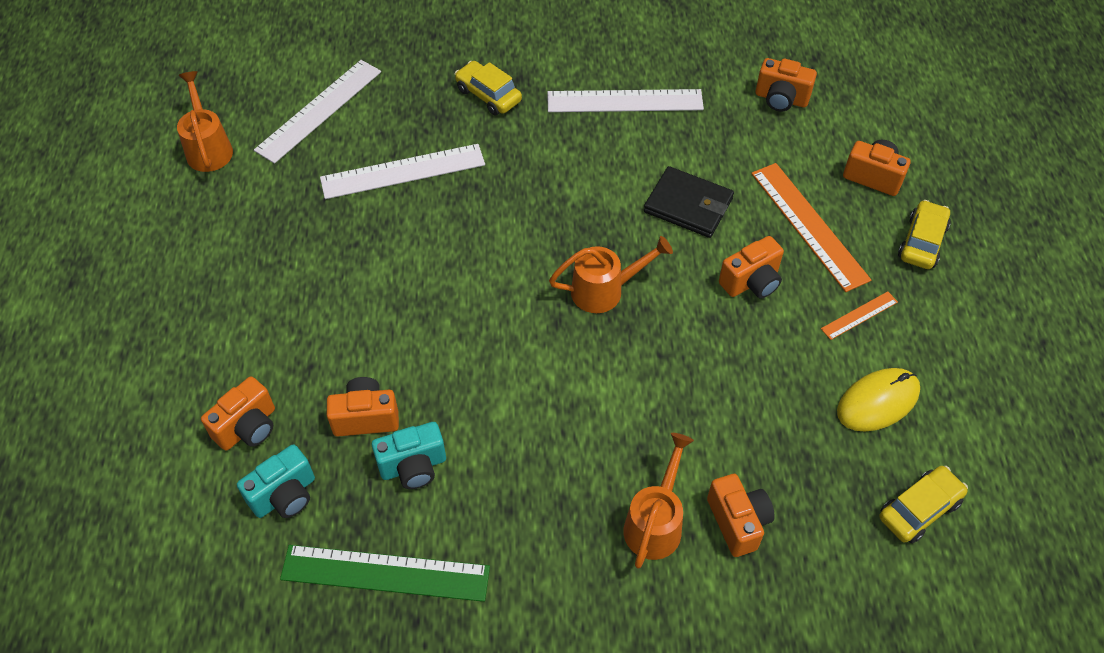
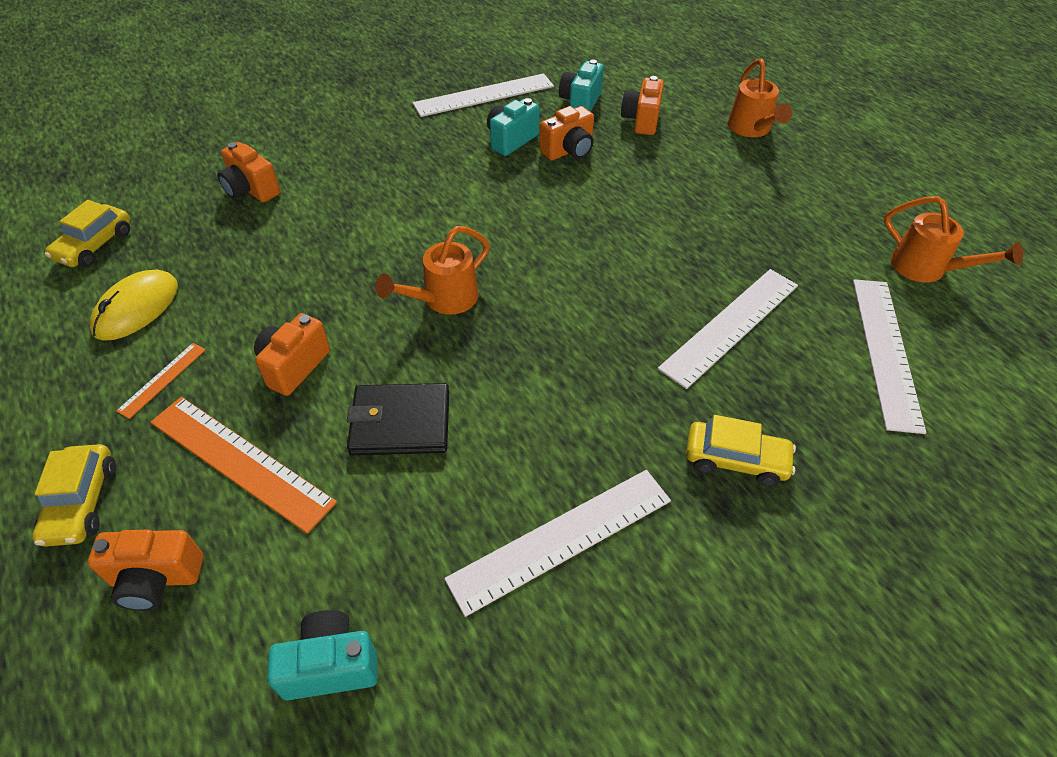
camera: 150 degrees right, 5 degrees down
green ruler [280,545,490,602] -> white ruler [413,73,554,117]
orange watering can [623,433,694,569] -> orange watering can moved to [728,59,792,137]
orange camera [756,58,817,112] -> turquoise camera [267,610,378,701]

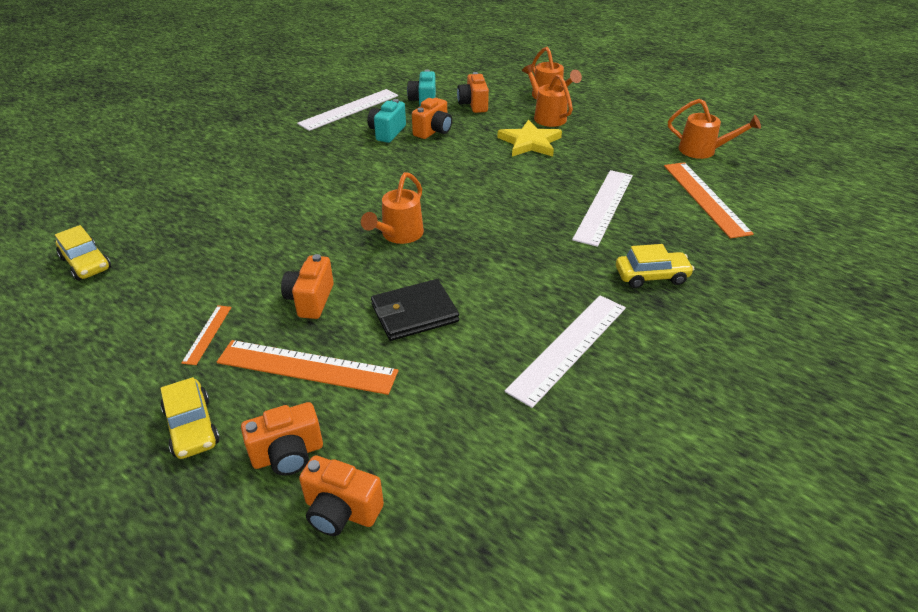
camera: 20 degrees left, 10 degrees down
yellow car [45,200,130,267] -> yellow car turned 45 degrees counterclockwise [55,225,111,281]
yellow mouse [89,270,178,341] -> none
orange camera [217,142,280,202] -> orange camera moved to [299,455,384,536]
turquoise camera [267,610,378,701] -> none
white ruler [853,279,926,434] -> orange ruler [664,162,754,239]
none -> yellow star [497,119,562,157]
none -> orange watering can [522,64,573,127]

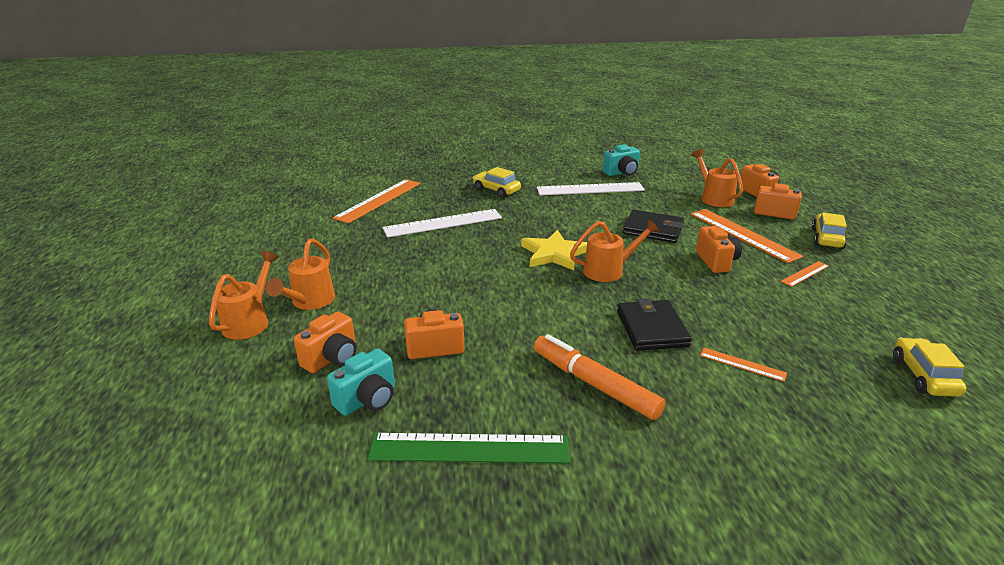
camera: 135 degrees left, 10 degrees down
orange camera [281,254,334,319] -> orange camera turned 60 degrees counterclockwise [696,226,742,273]
white ruler [297,89,398,131] -> green ruler [367,433,570,464]
turquoise camera [367,99,406,143] -> turquoise camera moved to [603,144,640,176]
yellow star [497,119,562,157] -> yellow star moved to [521,230,587,270]
orange watering can [668,99,761,159] -> orange watering can moved to [691,149,743,207]
none -> orange marker [534,334,665,420]
none -> black wallet [617,298,692,351]
none -> orange ruler [700,348,787,382]

